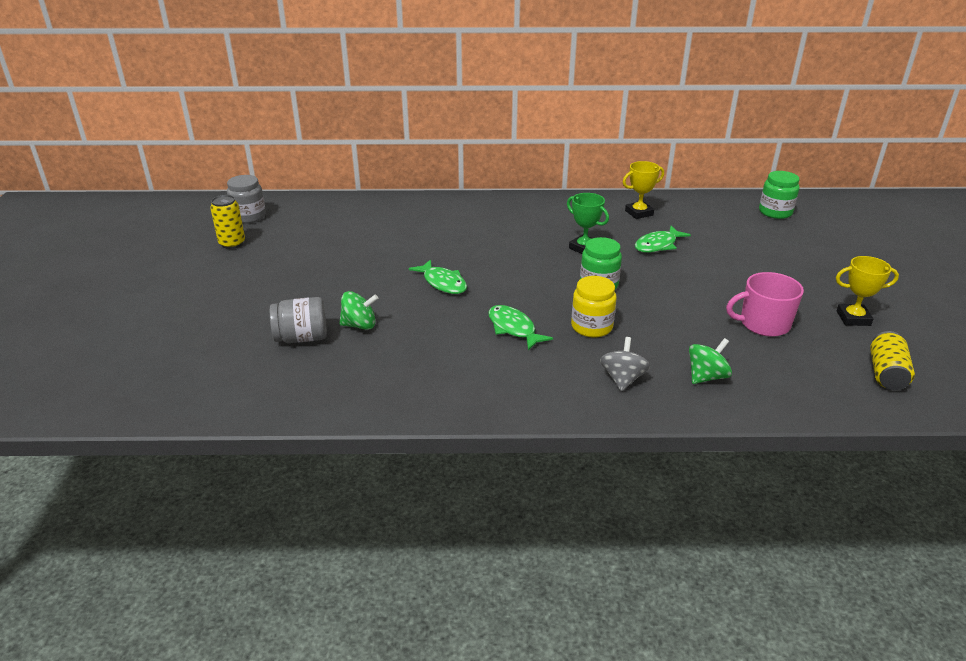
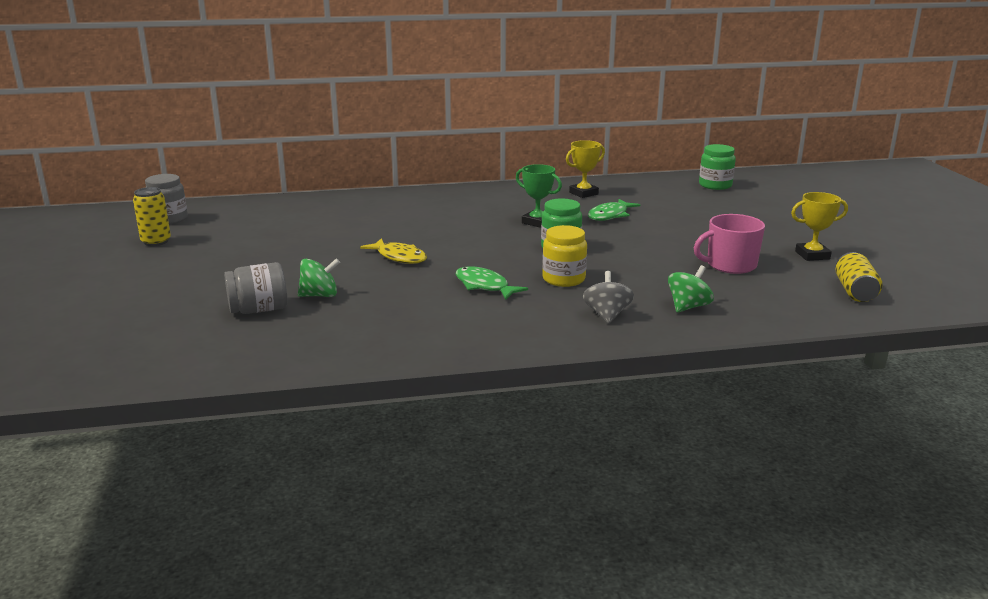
camera: 10 degrees left, 10 degrees down
green fish [409,259,467,294] -> yellow fish [360,238,427,264]

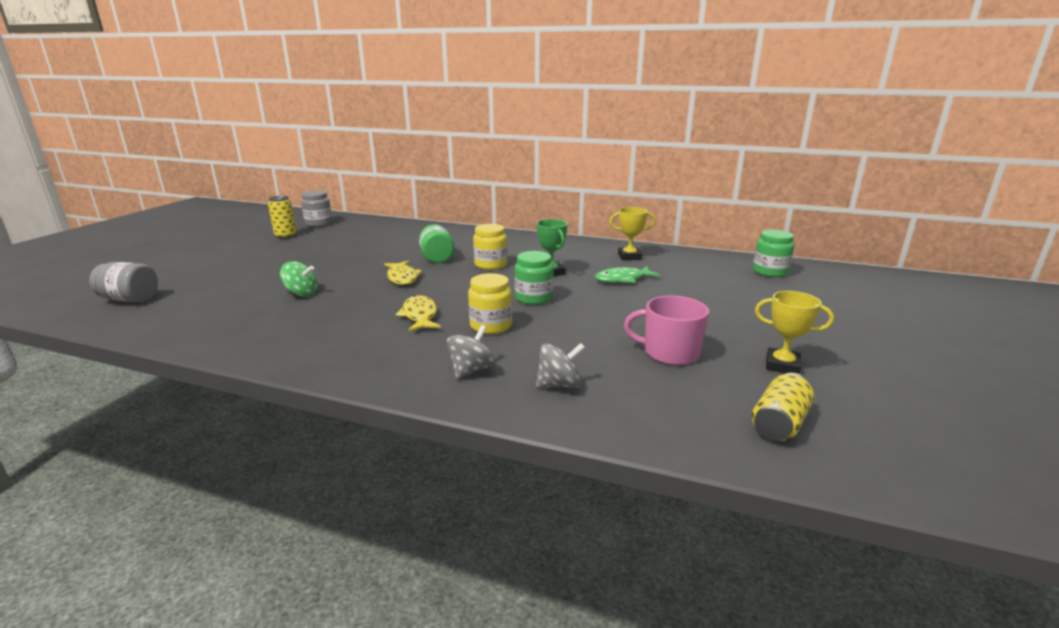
camera: 30 degrees right, 0 degrees up
grey jar [224,262,287,314] -> grey jar moved to [89,262,158,302]
green fish [456,266,528,300] -> yellow fish [395,295,441,332]
green spinning top [668,265,714,313] -> grey spinning top [536,343,585,388]
none -> green jar [419,224,454,263]
none -> yellow jar [473,224,507,270]

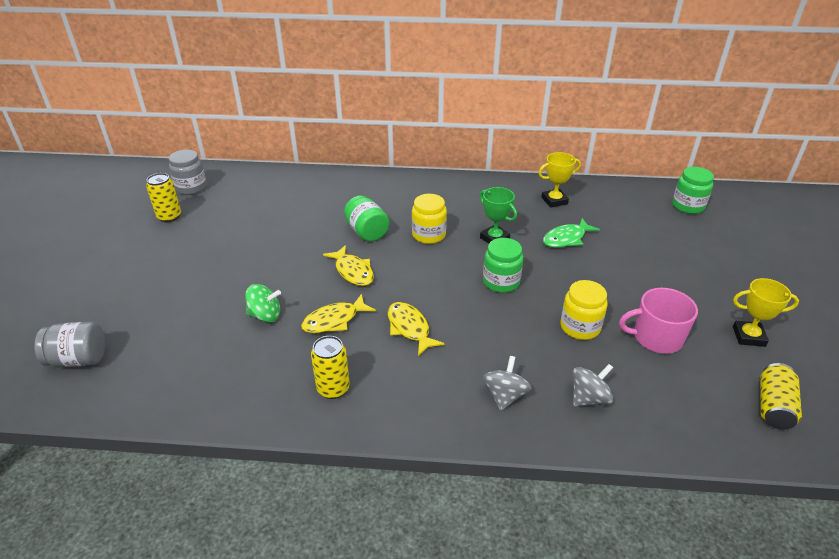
camera: 15 degrees left, 15 degrees up
yellow jar [468,273,512,334] -> yellow jar moved to [560,280,608,340]
none -> yellow fish [301,294,376,333]
none -> yellow can [311,336,350,399]

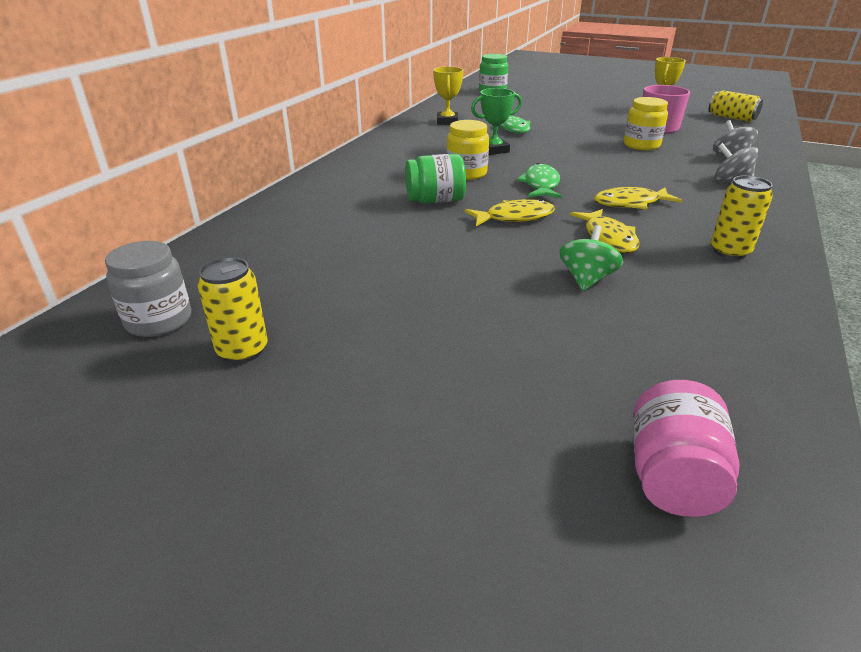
camera: 70 degrees left, 5 degrees down
grey jar [34,322,105,367] -> pink jar [633,380,740,517]
green jar [483,238,523,293] -> none
none -> green fish [516,163,562,198]

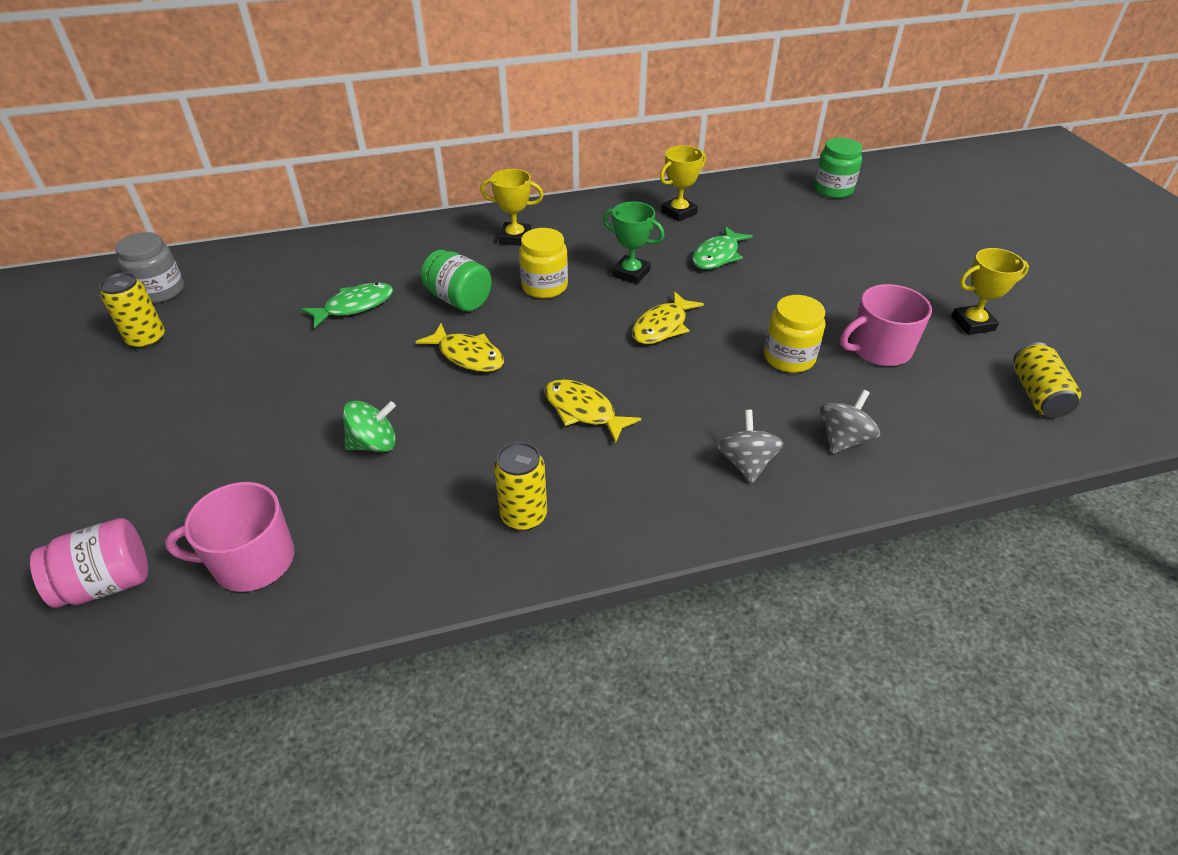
camera: 50 degrees right, 10 degrees up
green fish [516,163,562,198] -> green fish moved to [301,283,393,329]
yellow fish [570,209,639,253] -> yellow fish moved to [632,291,704,344]
none -> pink mug [165,482,294,592]
none -> yellow trophy [480,169,544,246]

